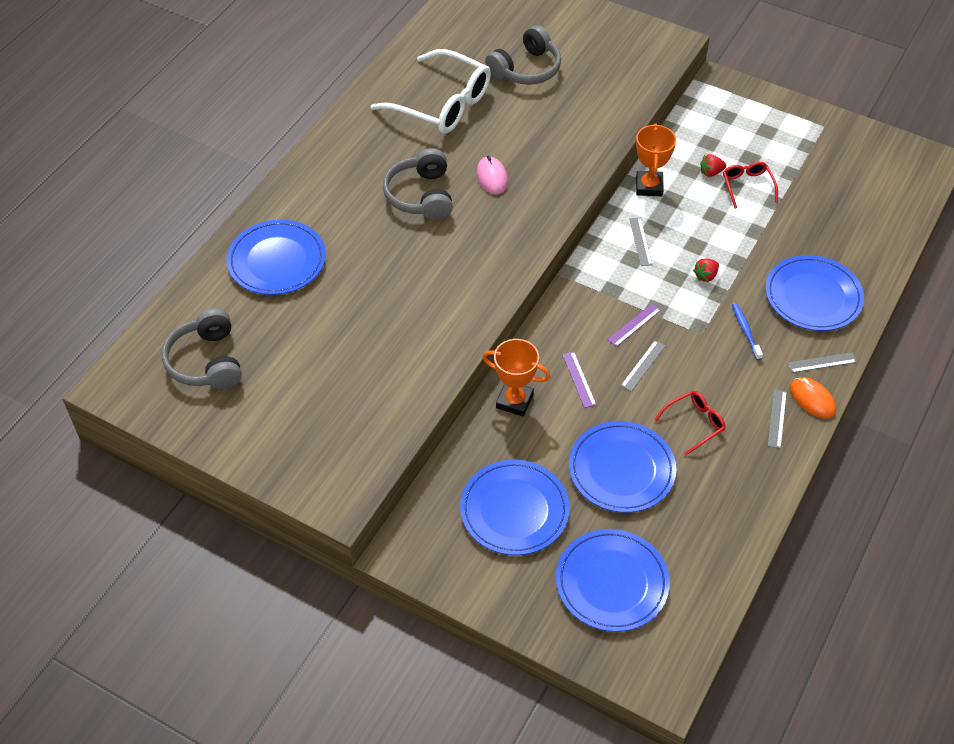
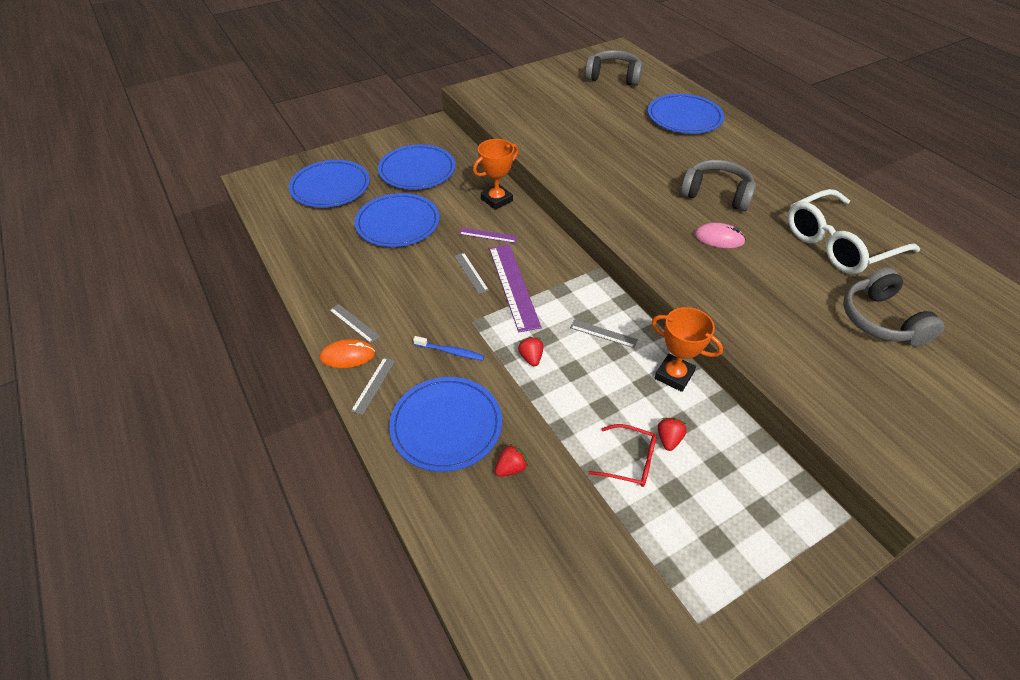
camera: 120 degrees right, 5 degrees down
purple ruler [607,303,661,347] -> purple ruler [489,245,542,332], size x1.97
red glasses [654,391,726,456] -> none
none -> red strawberry [495,444,528,477]

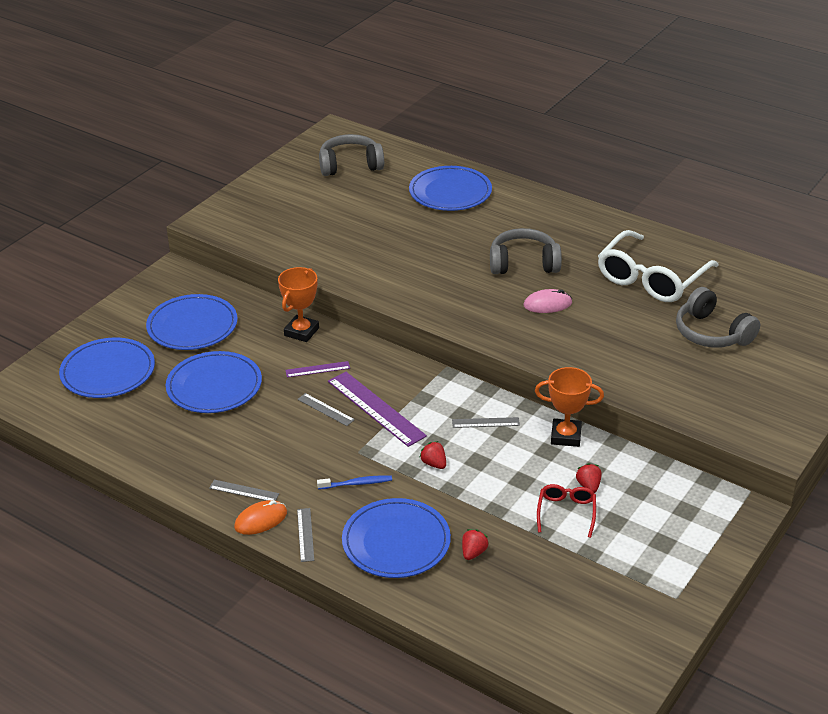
camera: 25 degrees left, 10 degrees down
red glasses [588,424,657,487] -> red glasses turned 75 degrees counterclockwise [537,484,596,538]

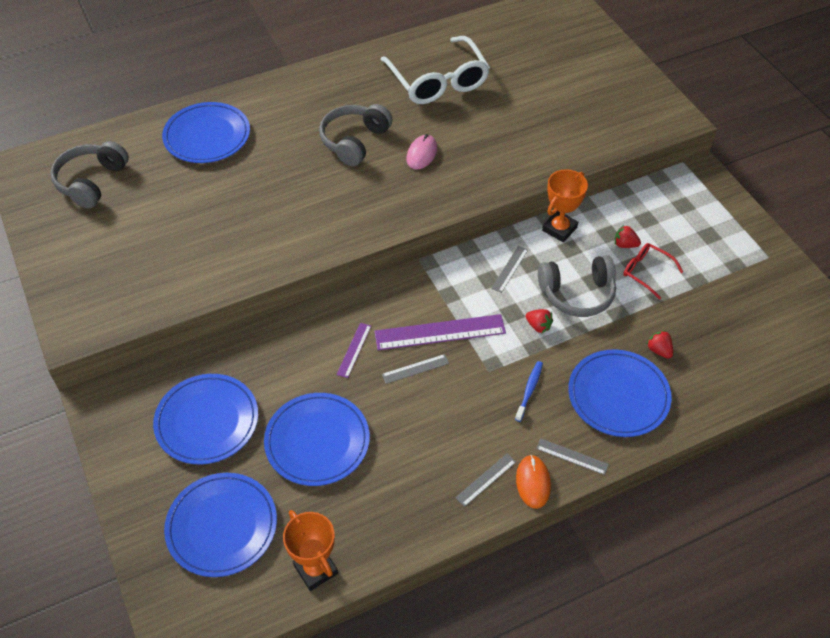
camera: 60 degrees left, 15 degrees up
orange trophy [278,267,319,342] -> orange trophy moved to [283,510,338,591]
red strawberry [419,441,446,469] -> red strawberry turned 135 degrees counterclockwise [526,309,553,333]
grey headphones [676,287,760,348] -> grey headphones moved to [538,255,616,317]

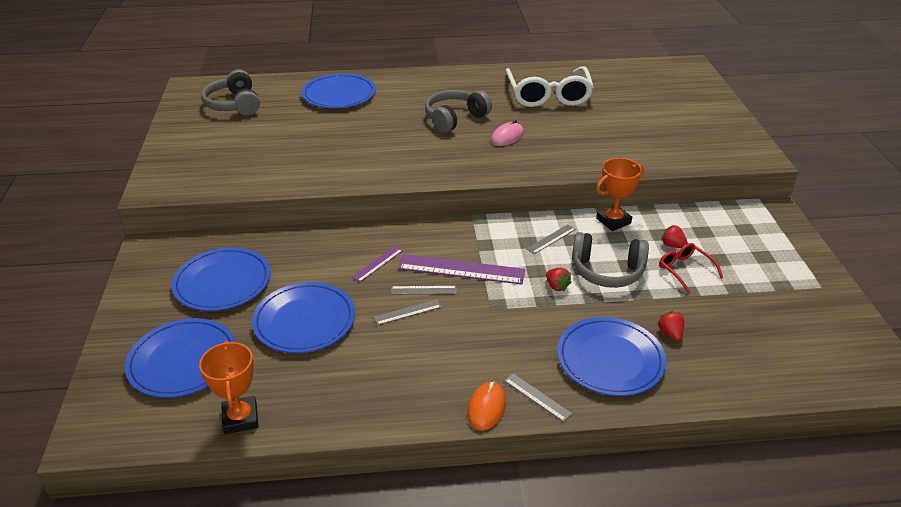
camera: 20 degrees right, 15 degrees down
grey headphones [50,141,129,208] -> grey headphones turned 60 degrees counterclockwise [201,69,260,115]
grey ruler [455,454,516,507] -> grey ruler moved to [374,299,441,325]
blue toothbrush [515,361,543,422] -> none

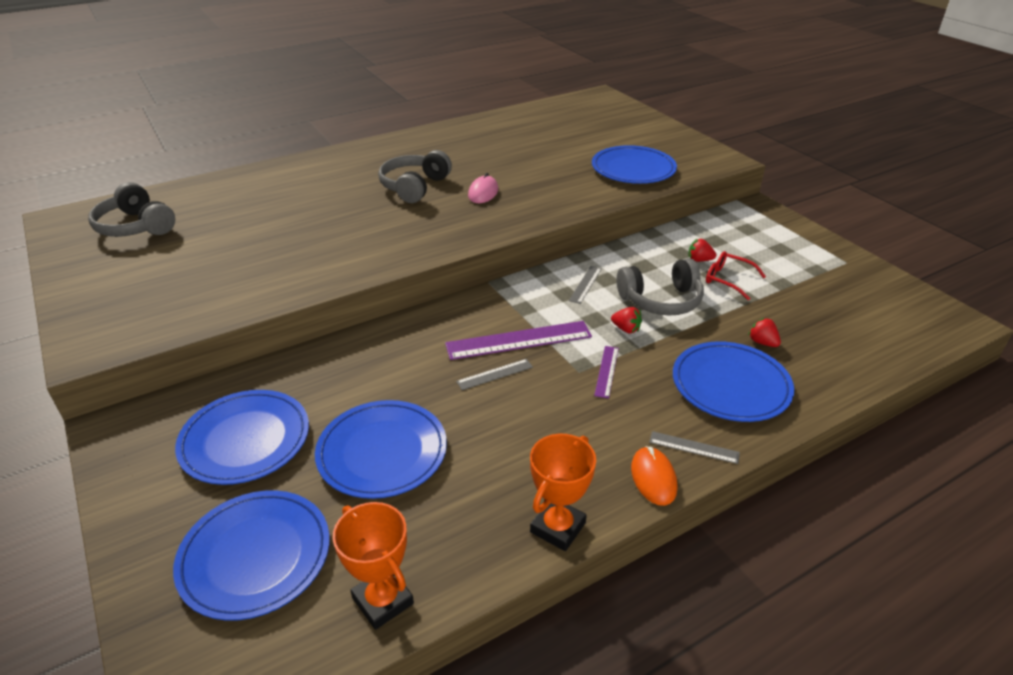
camera: 25 degrees left, 0 degrees up
blue plate [302,73,376,109] -> blue plate moved to [592,145,677,184]
purple ruler [351,246,403,282] -> purple ruler moved to [594,346,619,399]
grey ruler [374,299,441,325] -> none
white glasses [506,66,594,107] -> none
orange trophy [596,158,644,231] -> orange trophy moved to [530,434,596,551]

